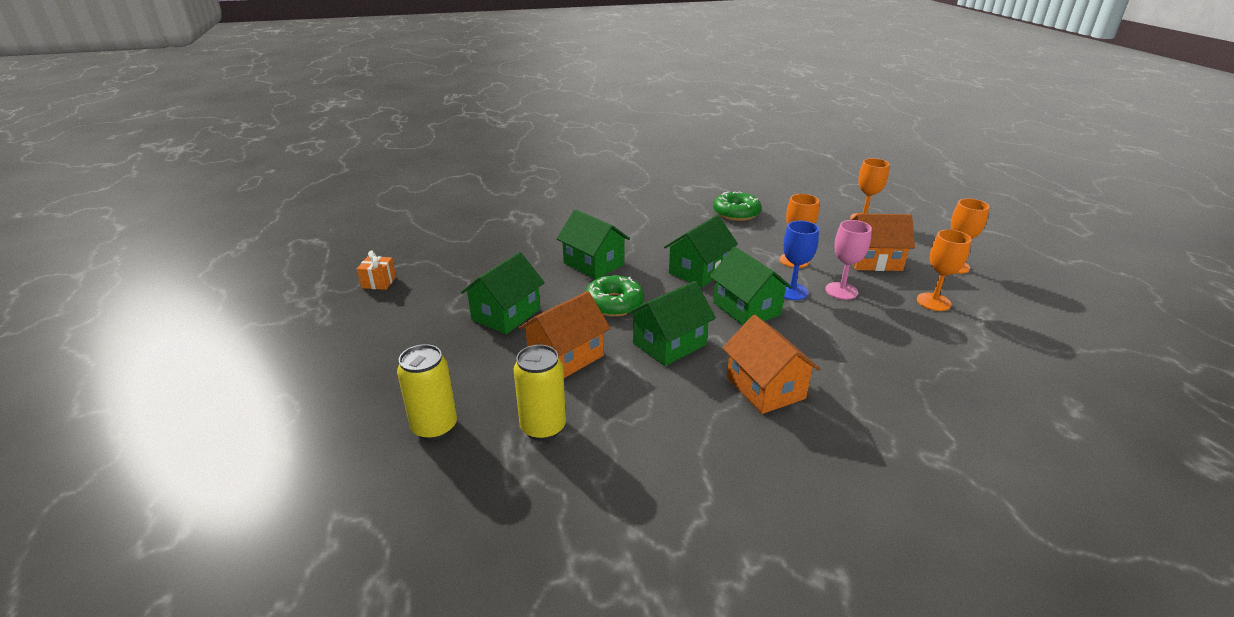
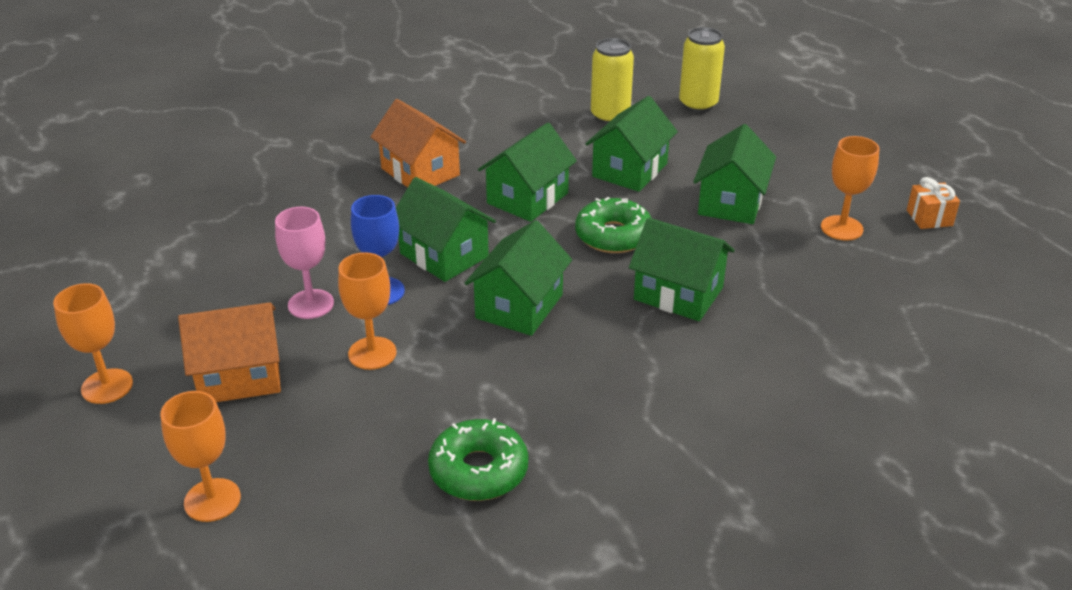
camera: 165 degrees right, 5 degrees up
orange house [519,291,610,378] -> green house [585,96,678,192]
orange goblet [917,229,972,311] -> orange goblet moved to [821,136,879,241]

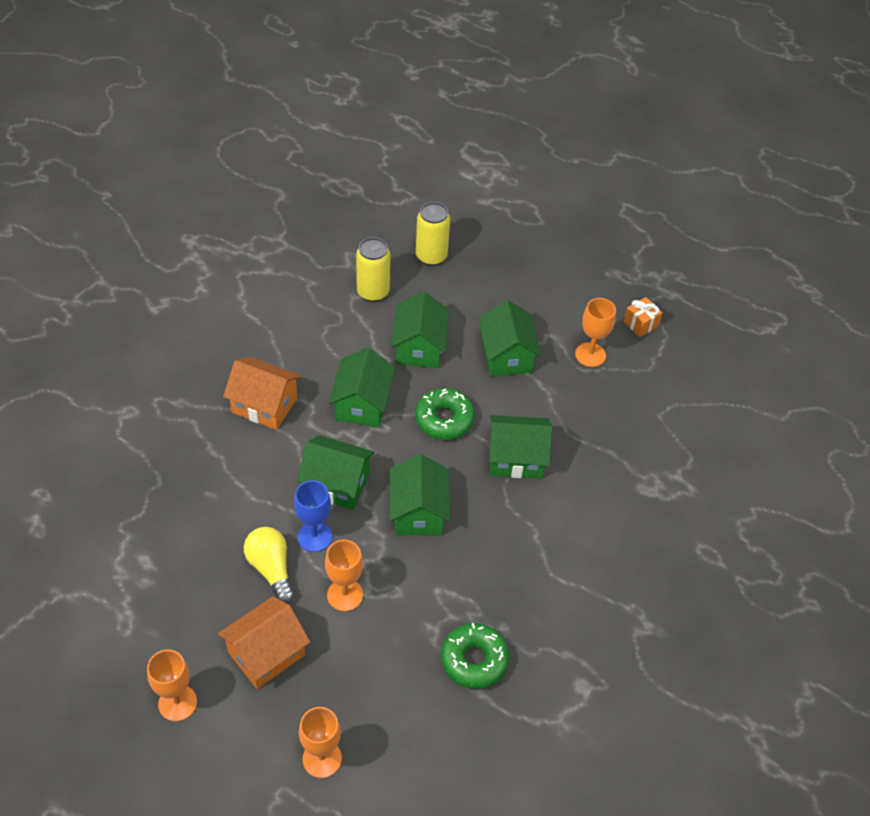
camera: 30 degrees left, 15 degrees up
pink goblet [275,207,334,319] -> yellow light bulb [244,527,295,604]

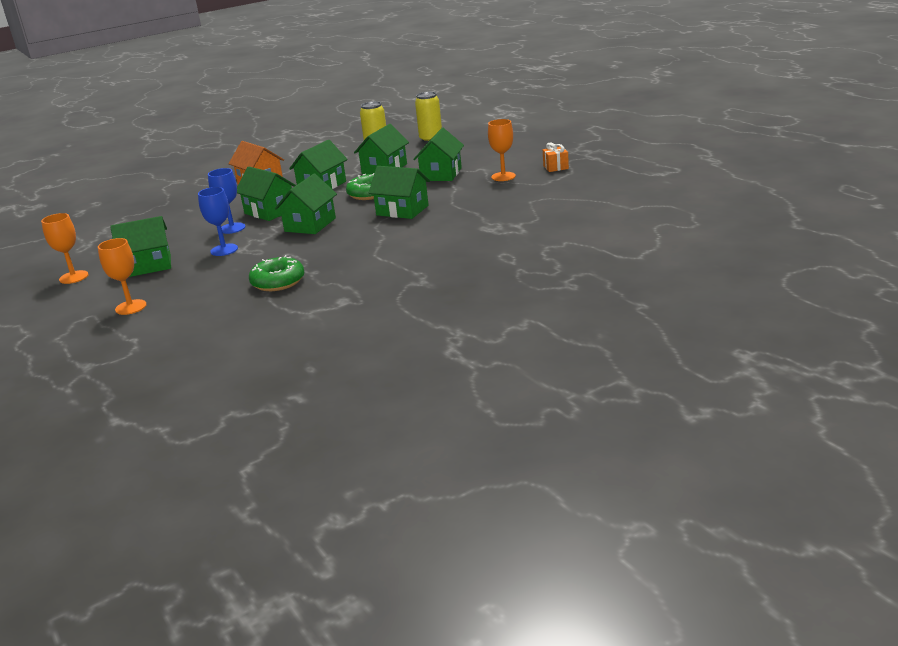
camera: 30 degrees right, 25 degrees down
orange house [218,596,310,689] -> green house [110,216,171,277]
yellow light bulb [244,527,295,604] -> none
orange goblet [325,540,363,611] -> blue goblet [198,187,238,256]

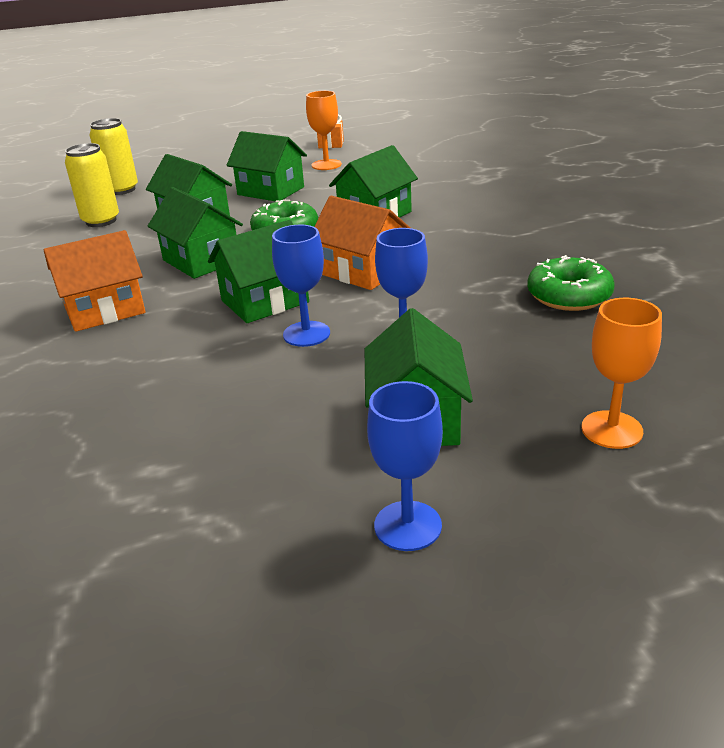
camera: 75 degrees left, 5 degrees up
orange goblet [41,213,89,284] -> blue goblet [367,381,443,551]
green house [275,174,337,234] -> orange house [314,196,410,290]

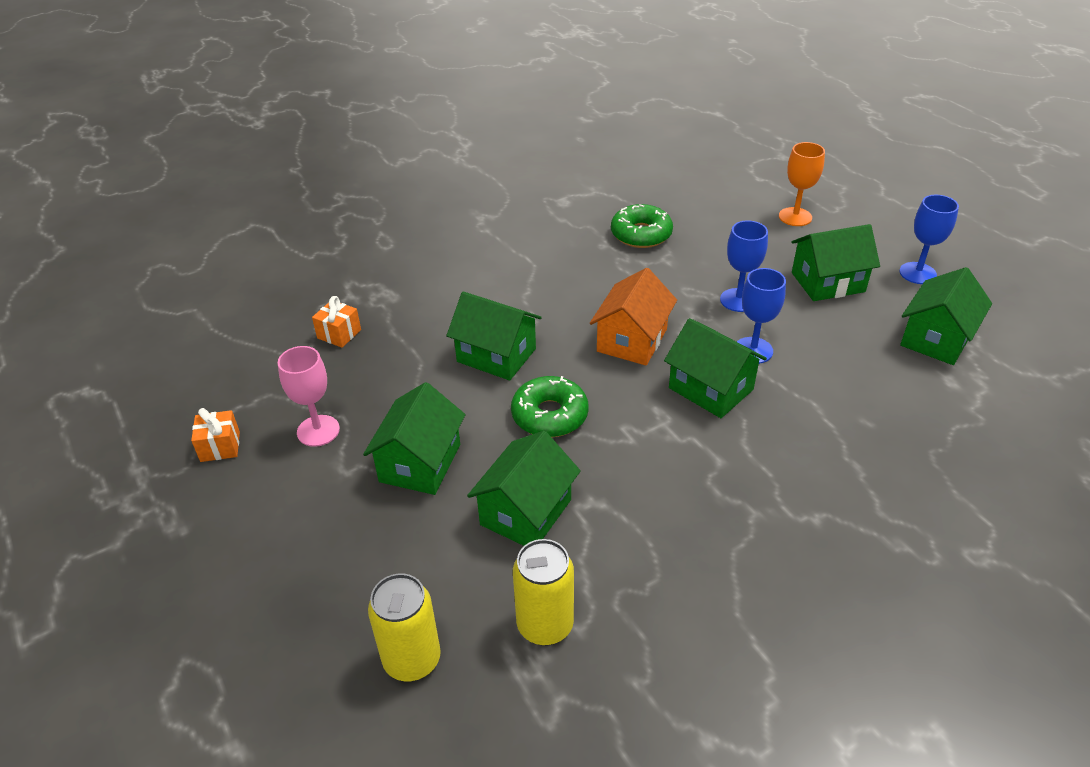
camera: 105 degrees left, 10 degrees up
orange house [44,230,146,332] -> none
green house [148,187,243,279] -> green house moved to [900,267,992,365]
orange goblet [306,91,342,170] -> pink goblet [278,346,340,447]
none -> orange gift [312,296,361,348]

